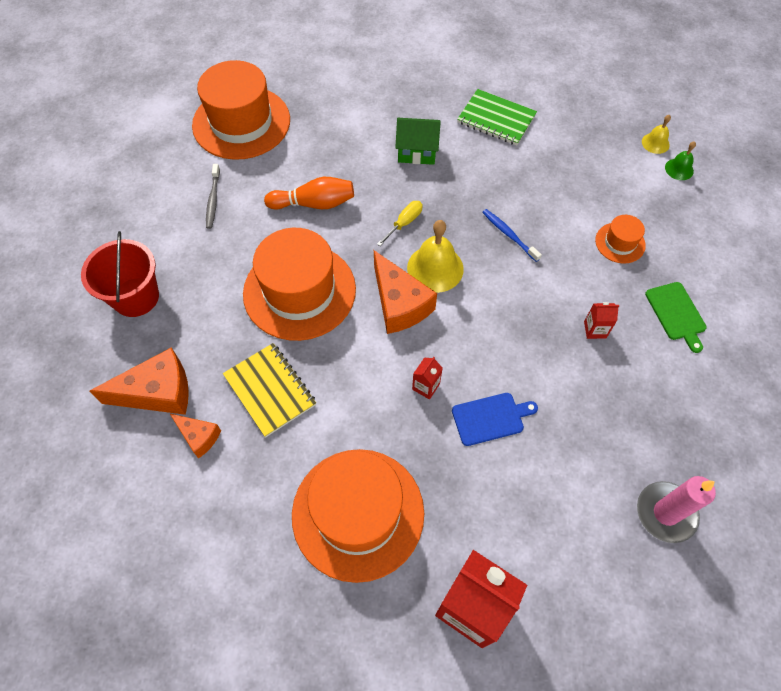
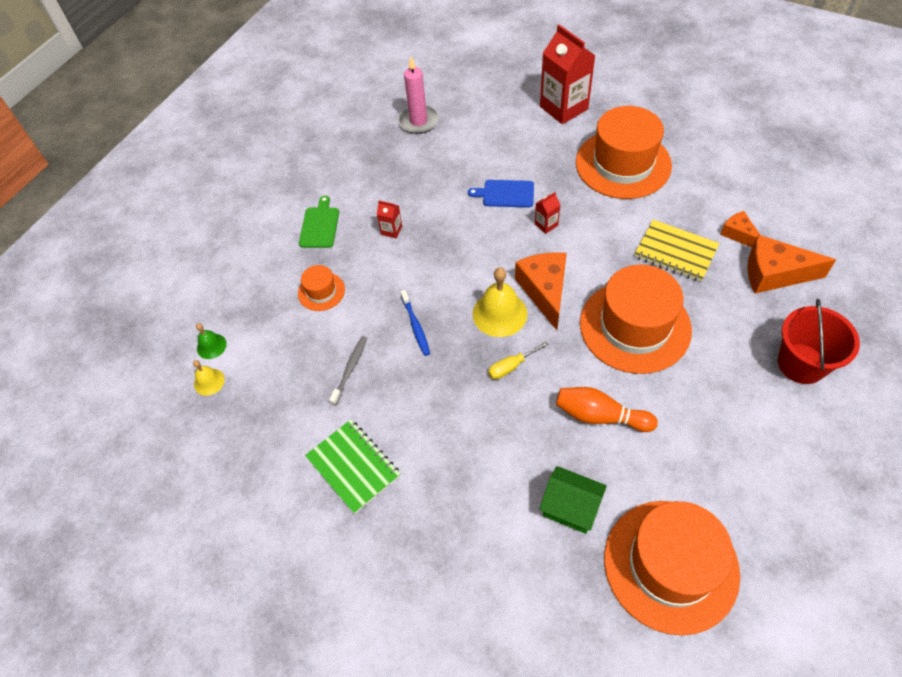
camera: 155 degrees left, 5 degrees down
grey toothbrush [206,164,220,229] -> grey toothbrush moved to [329,336,367,405]
yellow notebook [223,343,316,437] -> yellow notebook turned 45 degrees counterclockwise [634,220,720,282]
green house [395,118,441,165] -> green house moved to [539,466,607,534]

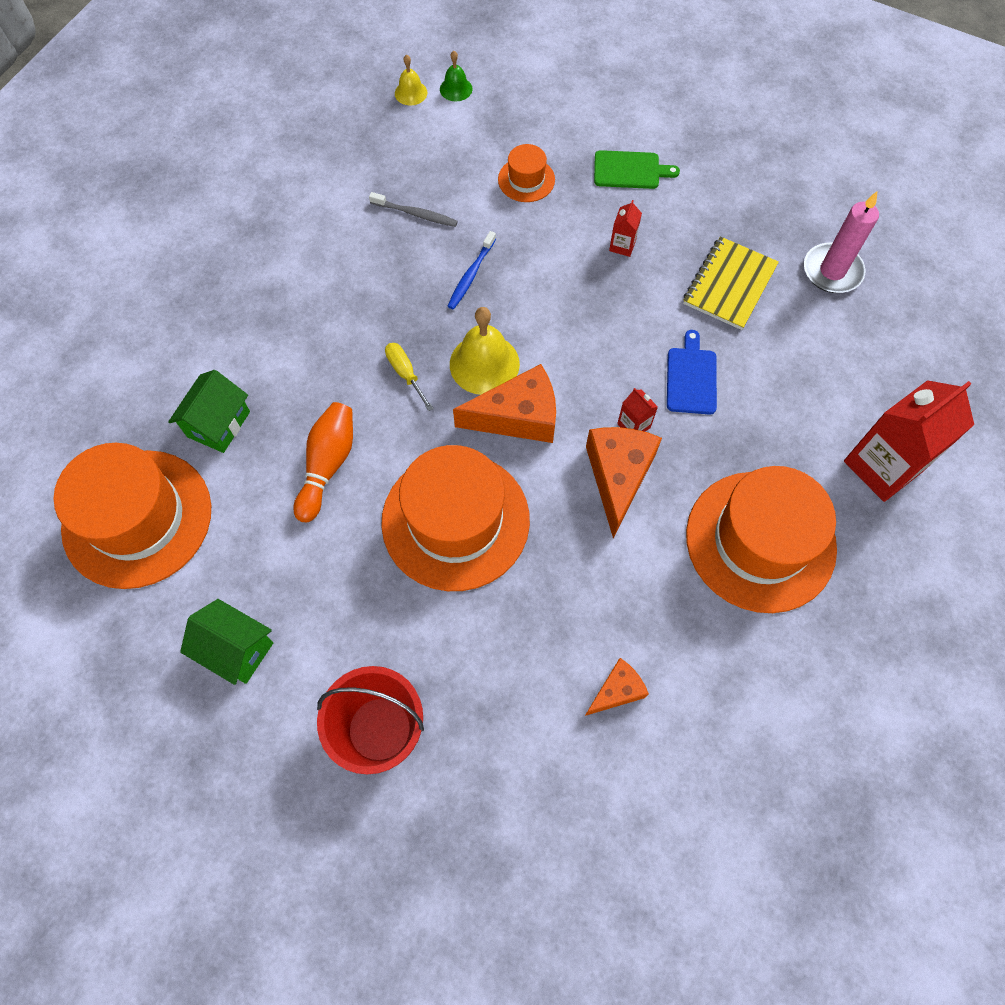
camera: 85 degrees right, 10 degrees up
green notebook [305,420,401,514] -> none
blue toothbrush [400,290,430,356] -> blue toothbrush turned 45 degrees counterclockwise [448,231,496,310]
yellow notebook [634,220,720,282] -> yellow notebook moved to [683,236,779,330]
orange cheese [747,234,836,294] -> orange cheese moved to [586,427,662,538]
none -> green house [180,599,274,685]

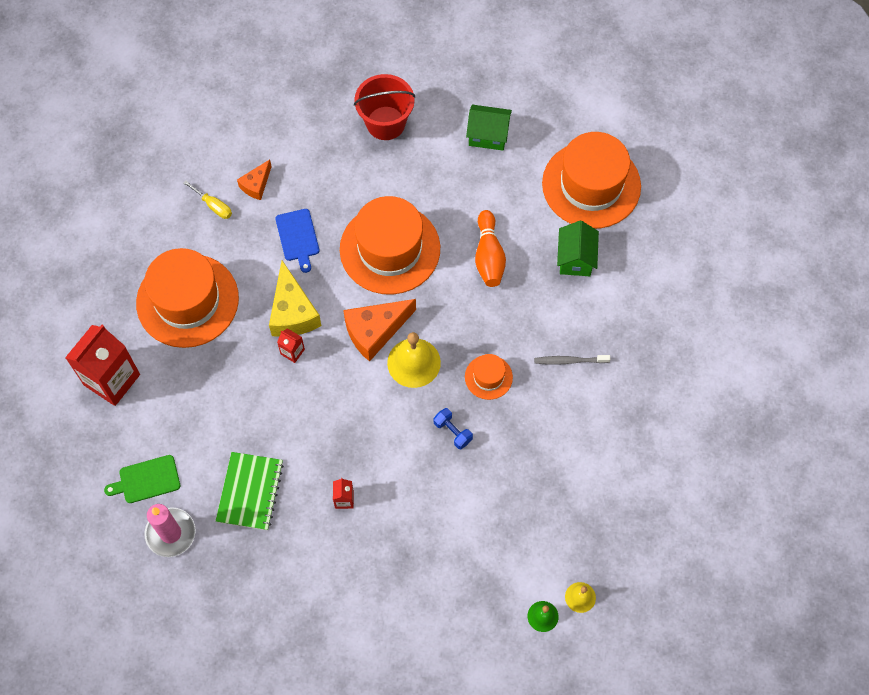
camera: 160 degrees right, 0 degrees up
grey toothbrush [369,192,458,227] -> grey toothbrush moved to [534,355,610,365]
yellow screwdriver [385,343,434,411] -> yellow screwdriver moved to [183,180,232,219]
blue toothbrush [448,231,496,310] -> blue dumbbell [433,408,473,449]
orange hat [498,144,555,202] -> orange hat moved to [465,354,513,400]
orange cheese [586,427,662,538] -> yellow cheese [269,260,321,337]
green cutting board [594,150,680,189] -> green cutting board moved to [104,455,180,503]
blue cutting board [667,330,717,415] -> blue cutting board moved to [275,209,319,273]
yellow notebook [683,236,779,330] -> green notebook [216,452,284,530]

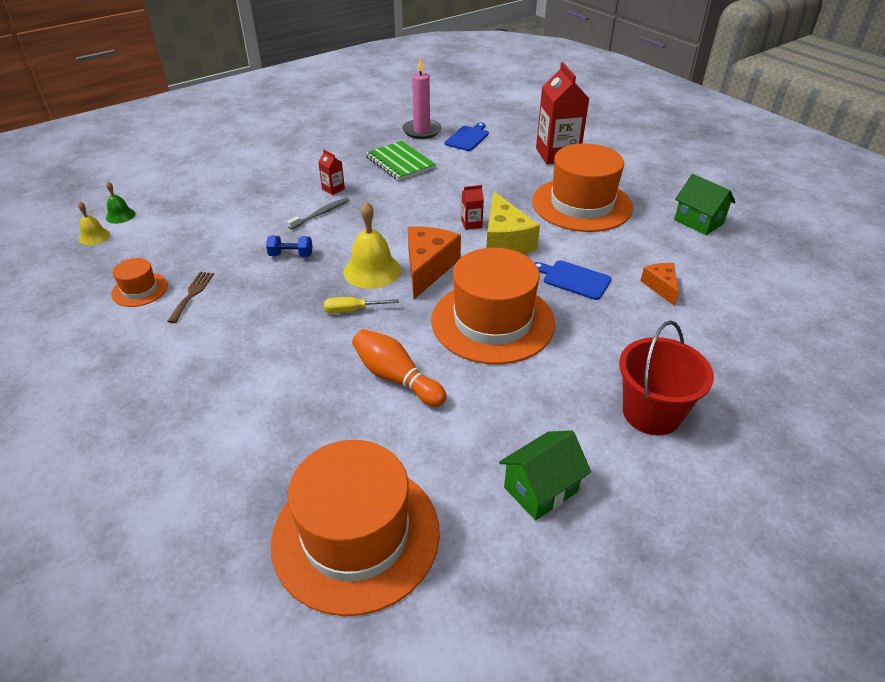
camera: 135 degrees right, 25 degrees down
green cutting board [104,455,180,503] -> blue cutting board [445,123,489,151]
yellow screwdriver [183,180,232,219] -> yellow screwdriver moved to [324,297,399,313]
yellow cheese [269,260,321,337] -> yellow cheese turned 135 degrees counterclockwise [486,192,540,254]
orange hat [465,354,513,400] -> orange hat moved to [111,258,168,307]
grey toothbrush [534,355,610,365] -> grey toothbrush moved to [287,197,349,229]
green house [557,221,599,276] -> green house moved to [674,174,736,235]
none -> brown fork [167,272,214,323]

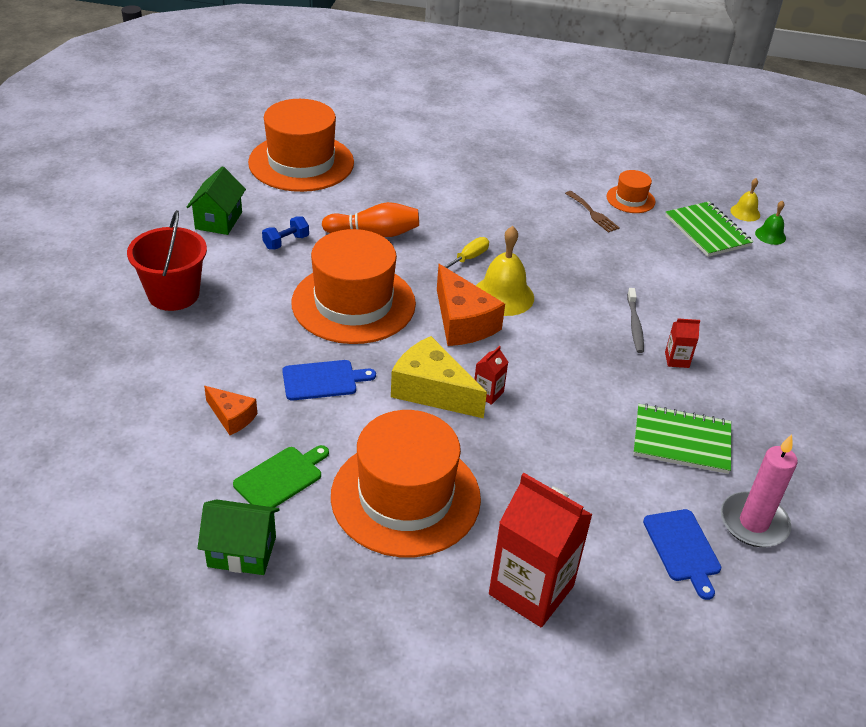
camera: 135 degrees right, 0 degrees up
blue dumbbell [266,236,312,257] -> blue dumbbell moved to [262,216,309,250]
none -> green cutting board [233,445,329,507]
none -> green notebook [665,201,753,257]

